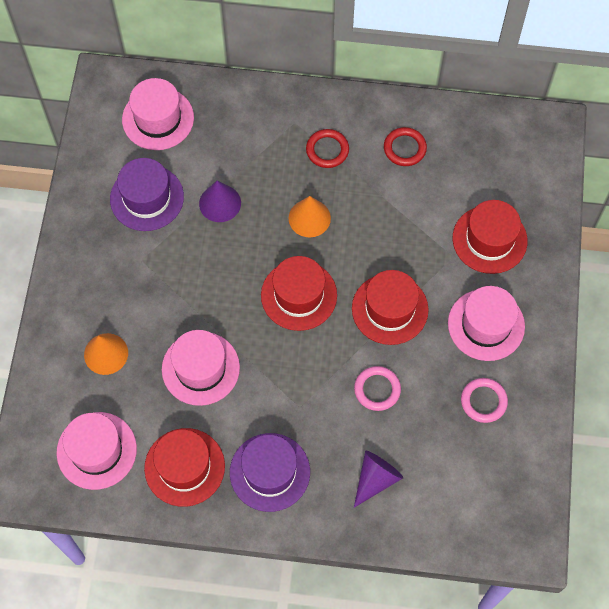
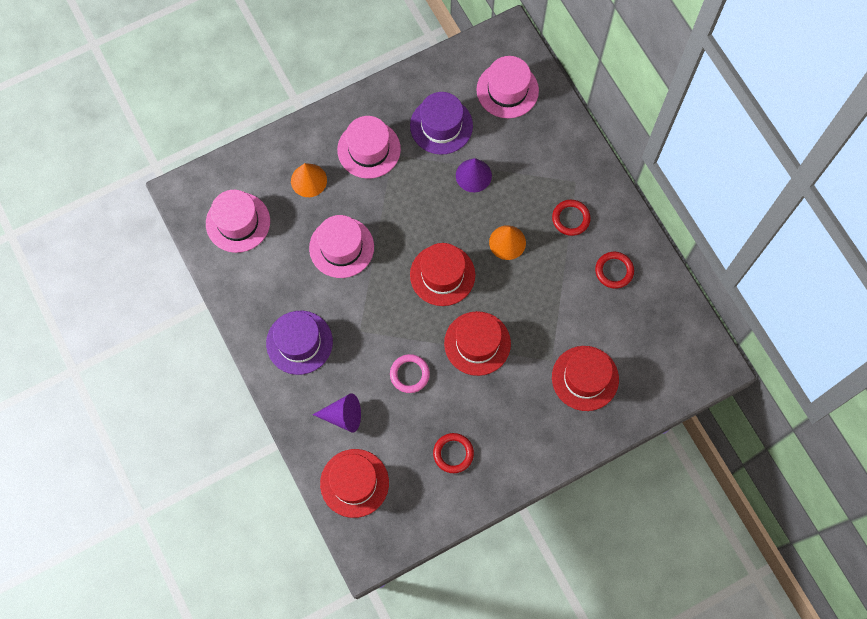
camera: 55 degrees right, 5 degrees up
red hat [144,428,225,507] -> red hat moved to [320,449,389,518]
pink hat [448,286,525,361] -> pink hat moved to [337,116,401,179]
pink ring [461,378,508,423] -> red ring [433,433,474,473]

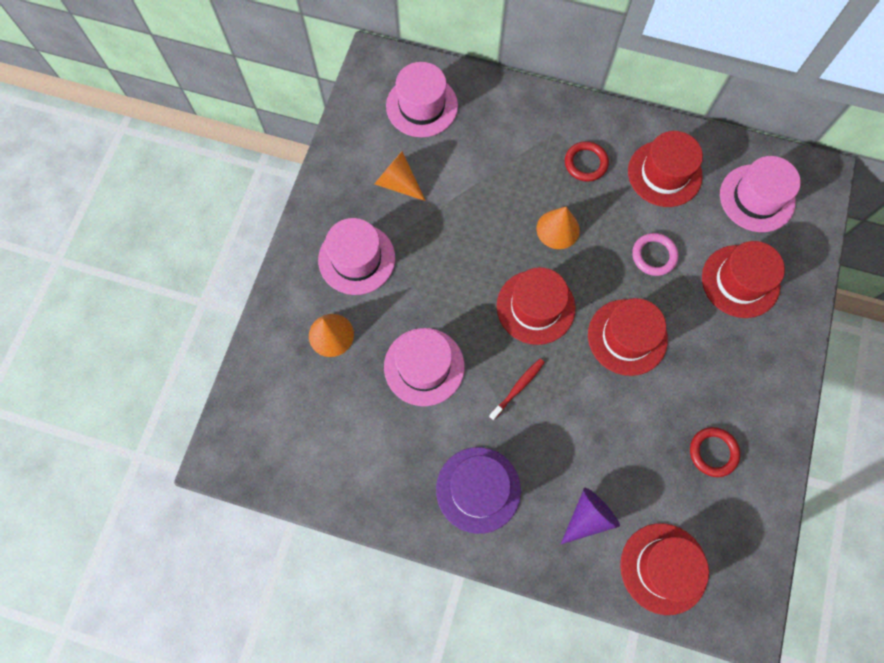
camera: 45 degrees left, 0 degrees up
pink hat [206,190,270,253] -> pink hat moved to [720,156,801,232]
pink ring [390,354,430,393] -> pink ring moved to [632,233,678,276]
purple hat [410,92,473,155] -> orange cone [375,151,426,201]
purple cone [456,158,492,192] -> none
red ring [595,252,634,289] -> red hat [628,131,703,207]
none -> red toothbrush [489,359,545,420]

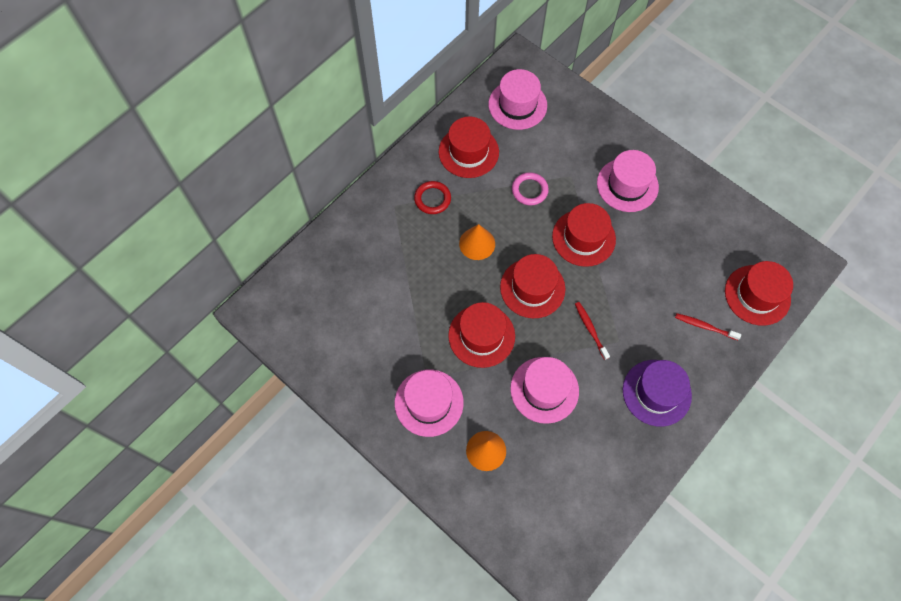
camera: 65 degrees left, 5 degrees down
orange cone [375,151,426,201] -> none
pink hat [386,62,458,137] -> pink hat moved to [597,150,659,212]
purple cone [561,488,620,544] -> red toothbrush [675,313,741,340]
red ring [690,427,740,477] -> none
red hat [702,241,785,318] -> red hat moved to [448,302,515,368]

